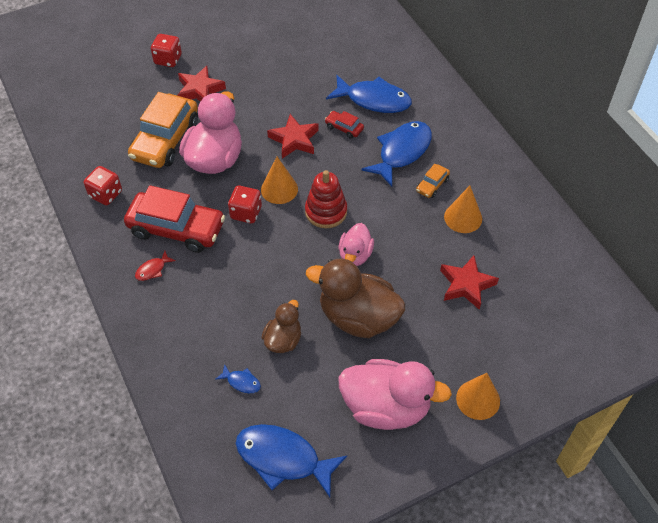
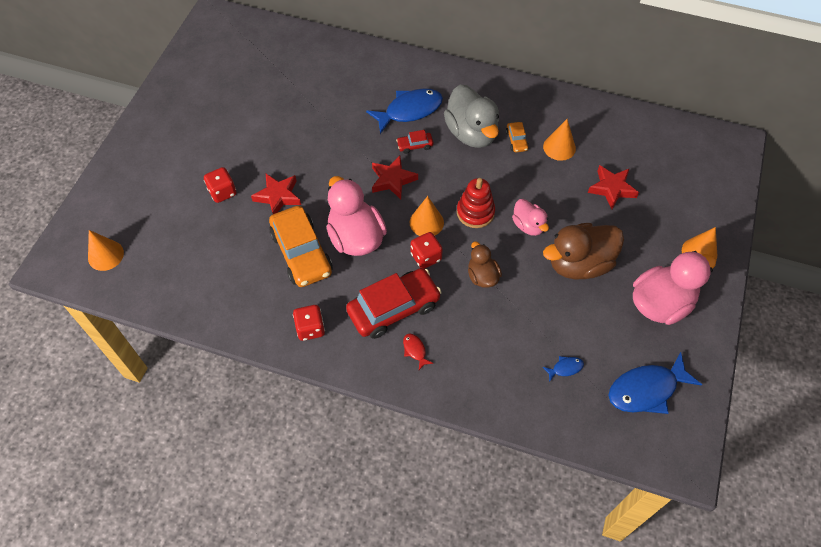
camera: 45 degrees left, 5 degrees up
red fish [135,251,176,281] -> red fish turned 150 degrees clockwise [403,334,433,370]
brown duck [261,300,301,353] -> brown duck moved to [468,242,502,288]
blue fish [361,121,432,187] -> grey duck [444,85,499,148]
none -> orange cone [88,230,124,271]

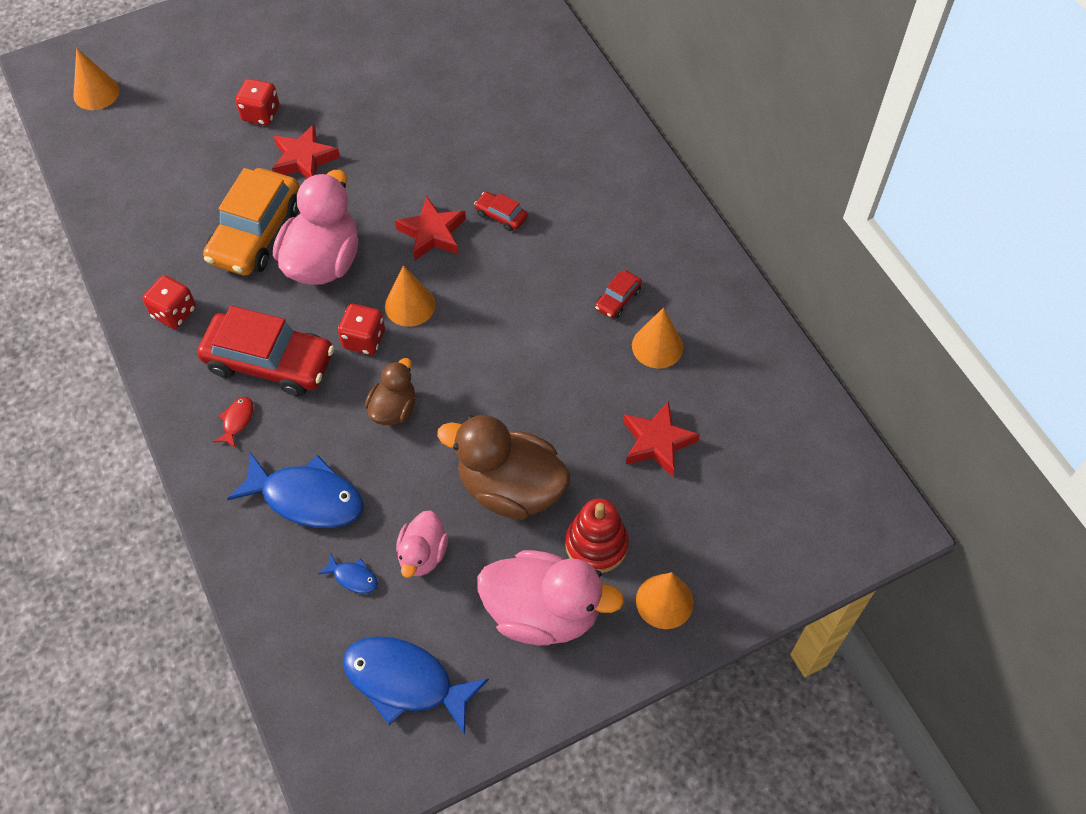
camera: 45 degrees right, 0 degrees up
blue fish [366,88,443,134] -> blue fish moved to [227,452,364,528]
grey duck [444,85,499,148] -> none
red stacking toy [457,178,495,228] -> red stacking toy moved to [565,498,629,573]
orange car [506,122,529,152] -> red car [595,270,642,318]
pink duck [512,199,549,236] -> pink duck moved to [396,510,449,578]

